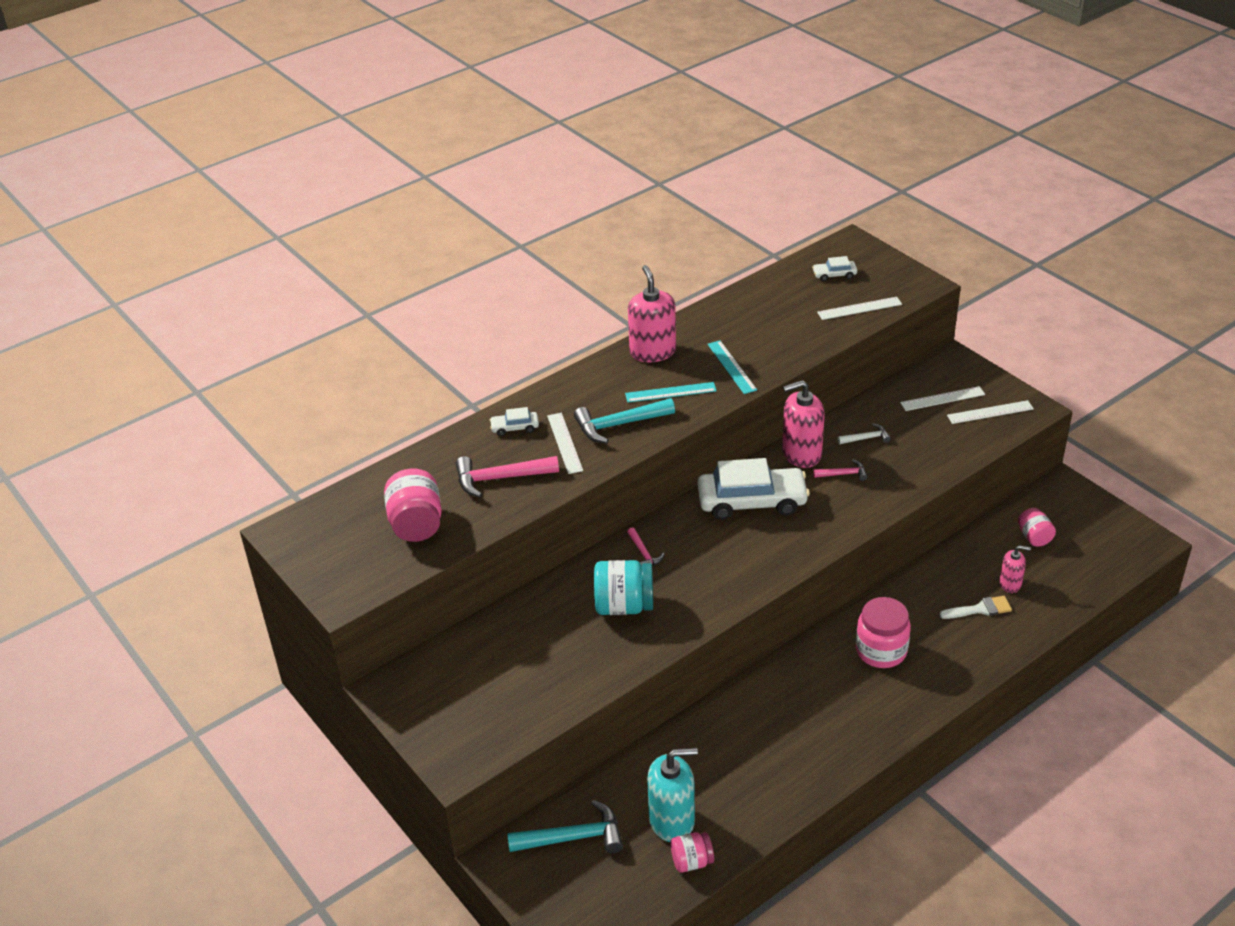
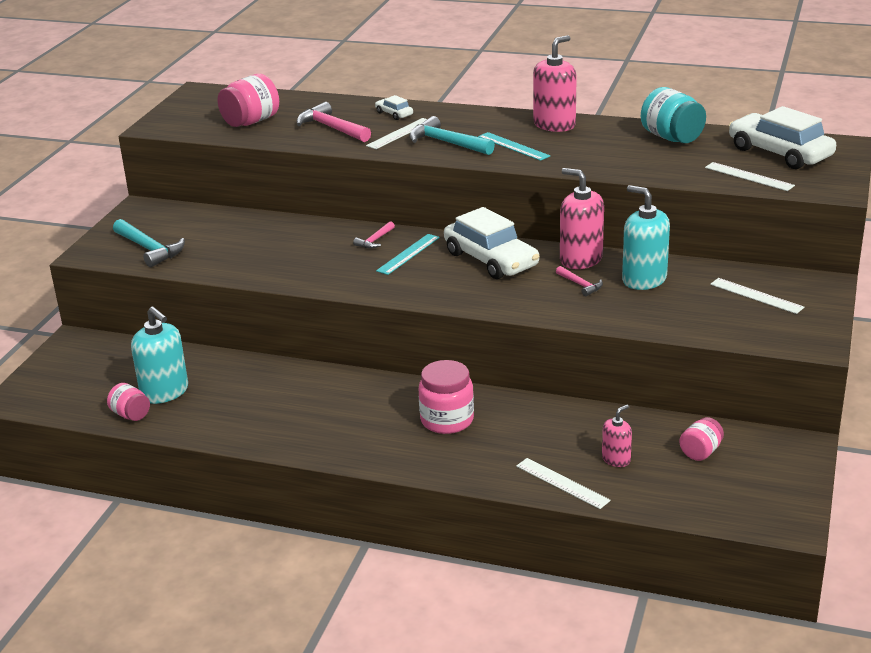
camera: 55 degrees right, 10 degrees down
turquoise hammer [507,800,623,853] -> turquoise hammer moved to [113,219,185,267]
turquoise jar [594,560,653,615] -> turquoise jar moved to [641,87,706,143]
turquoise ruler [708,340,757,394] -> turquoise ruler moved to [376,234,440,275]
white car [812,256,857,281] -> white car [729,106,836,169], size x2.26
white hammer [838,423,891,444] -> turquoise soap dispenser [622,185,670,290]
white brush [940,596,1012,619] -> none
white ruler [947,400,1034,424] -> white ruler moved to [516,458,611,509]
pink soap dispenser [999,545,1031,593] -> pink soap dispenser turned 105 degrees counterclockwise [602,405,632,467]

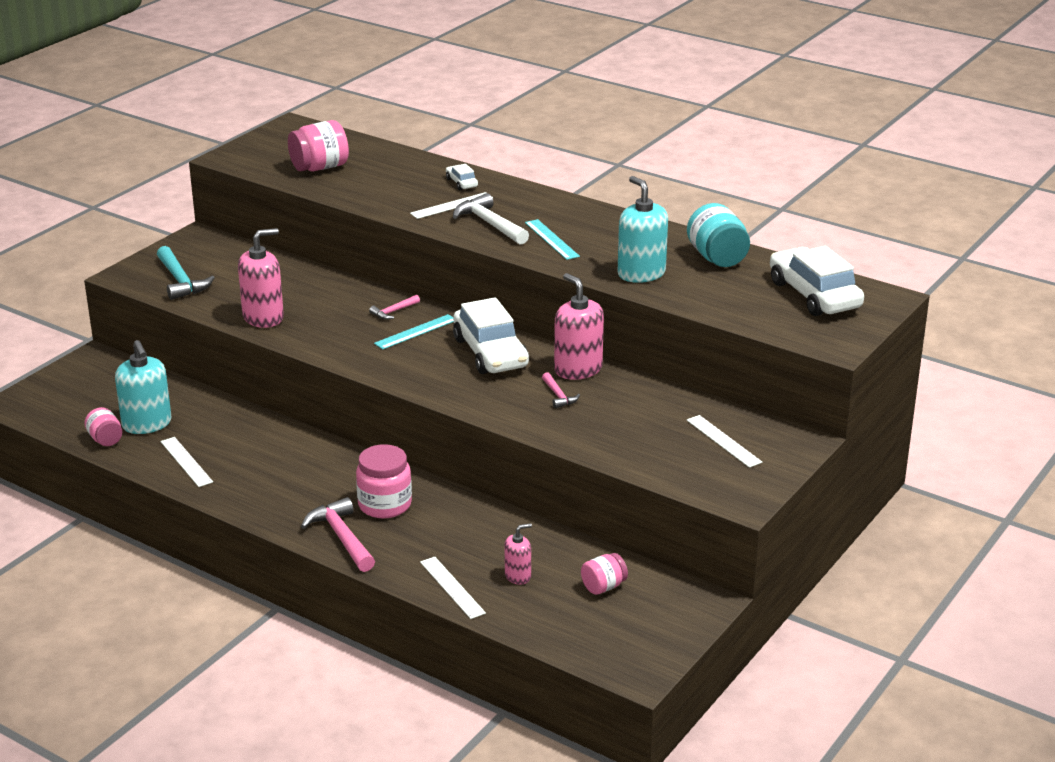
camera: 15 degrees right, 0 degrees up
pink hammer [297,102,371,142] -> pink hammer moved to [301,497,375,572]
turquoise hammer [409,116,495,155] -> white hammer [453,193,529,245]
pink soap dispenser [533,35,577,132] -> pink soap dispenser moved to [238,228,284,328]
turquoise soap dispenser [622,185,670,290] -> turquoise soap dispenser moved to [618,176,668,283]
white ruler [705,162,795,191] -> white ruler moved to [160,437,213,487]

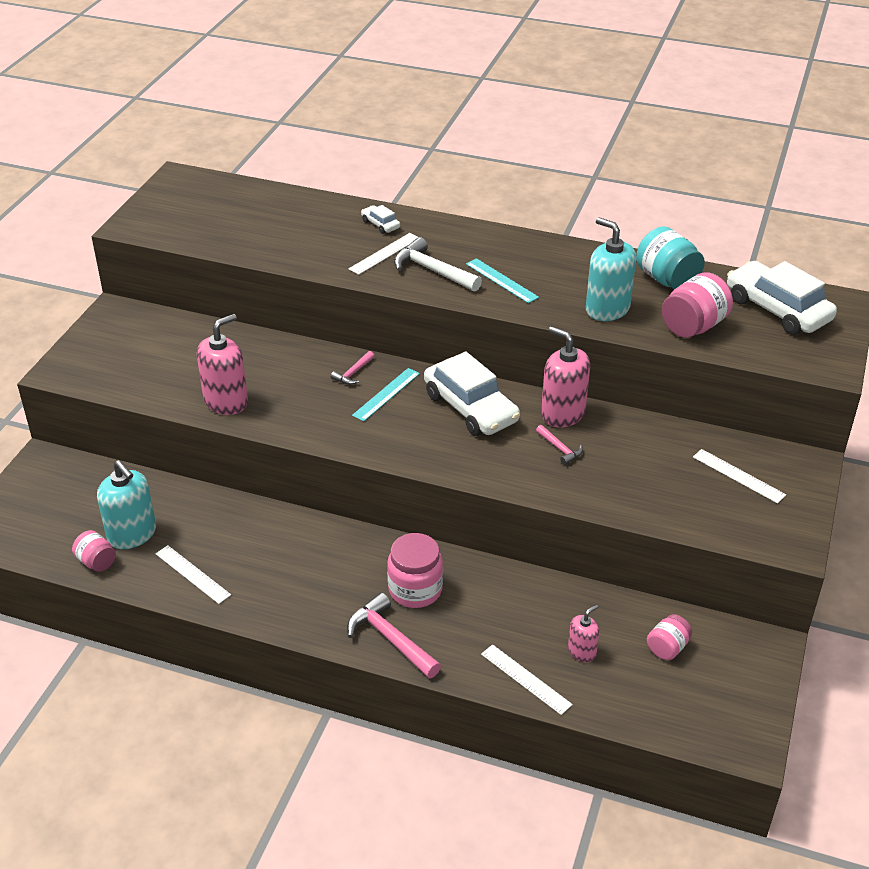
camera: 15 degrees left, 10 degrees up
turquoise hammer [157,246,215,300] -> none
pink jar [288,120,349,171] -> pink jar moved to [662,272,733,338]

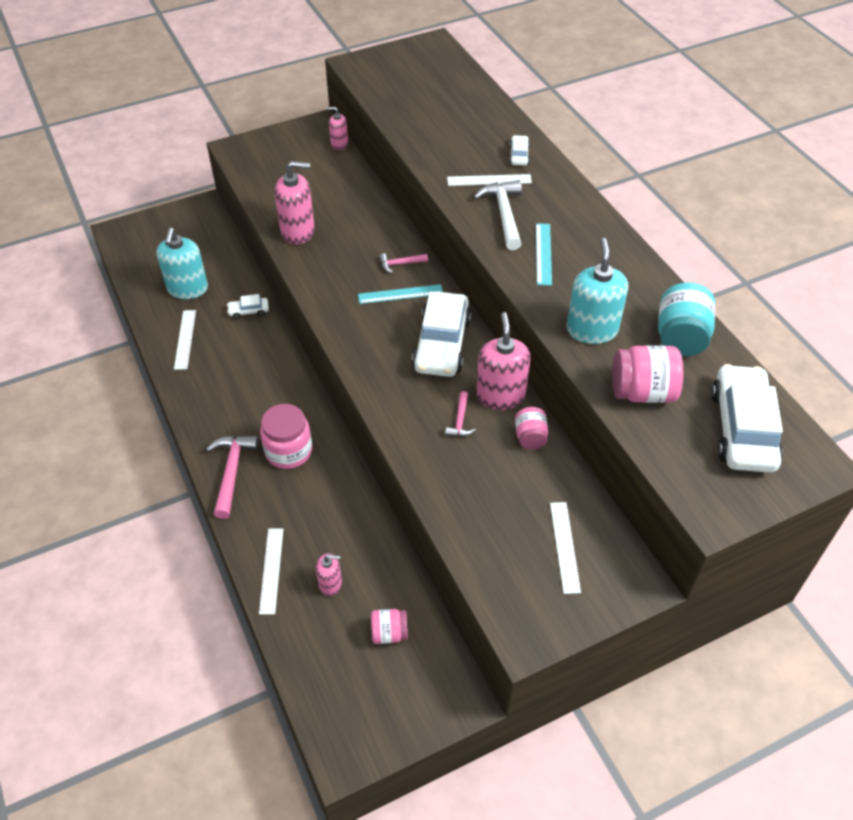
camera: 45 degrees right, 10 degrees up
pink jar [72,530,116,572] -> pink jar moved to [515,407,548,449]
none -> white car [227,294,269,319]
none -> pink soap dispenser [326,107,348,150]

